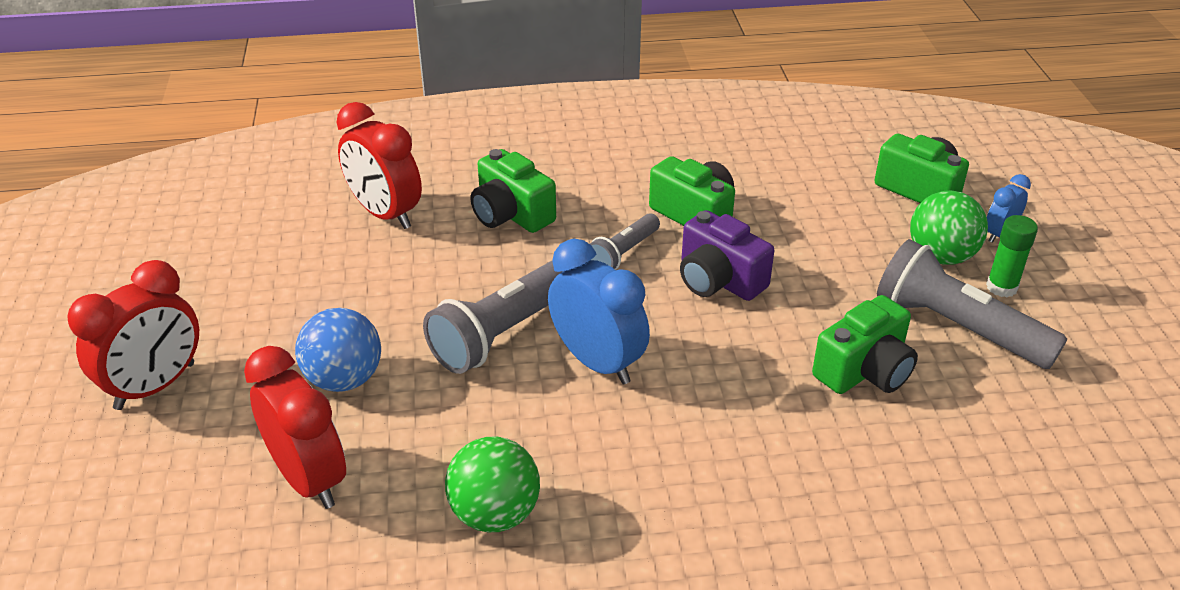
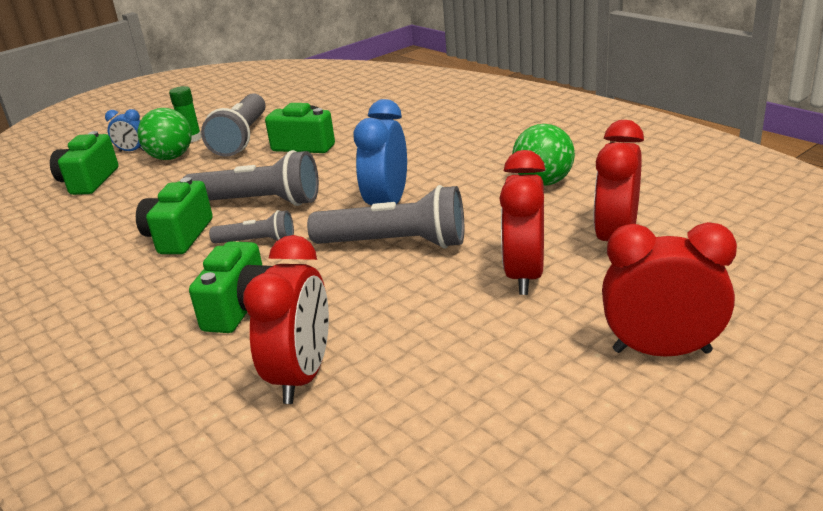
camera: 120 degrees left, 10 degrees down
blue ball [295,308,381,392] -> red clock [499,150,545,295]
purple camera [680,210,774,301] -> grey flashlight [183,150,319,206]

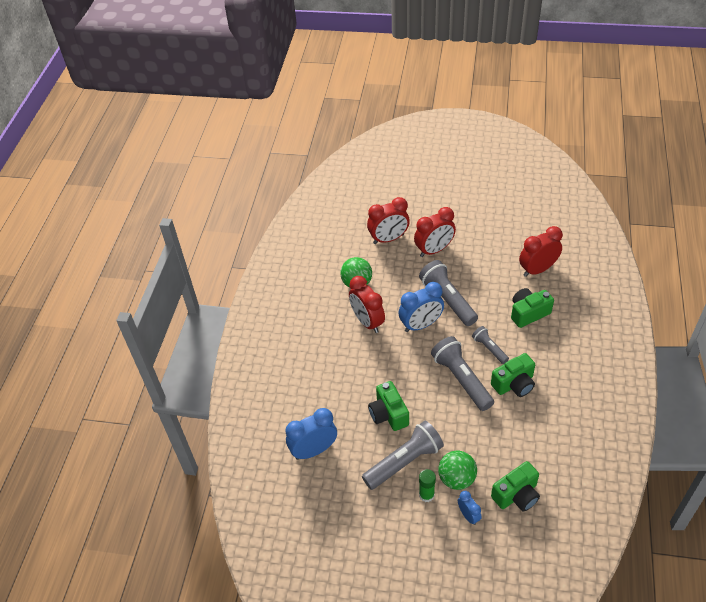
camera: 130 degrees left, 20 degrees up
red clock [602,222,737,357] -> red clock moved to [349,276,385,333]
none -> blue clock [286,408,337,460]

